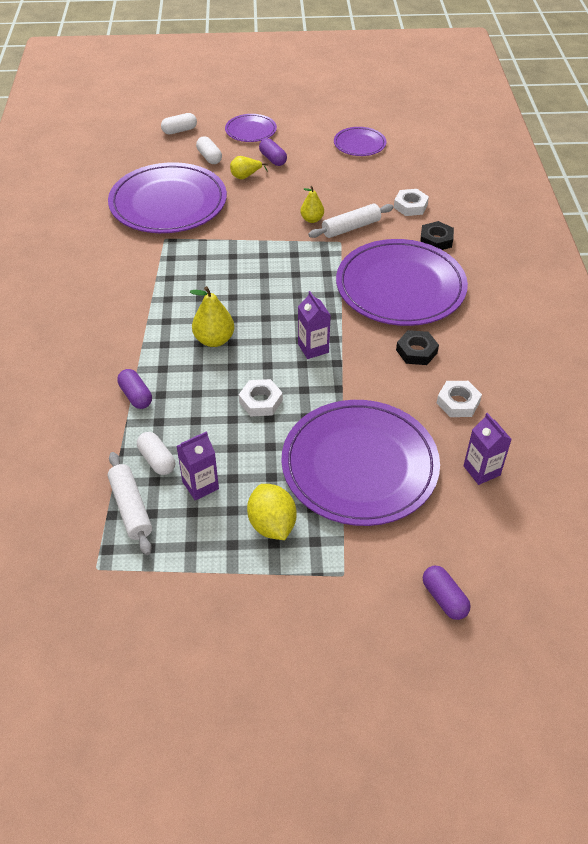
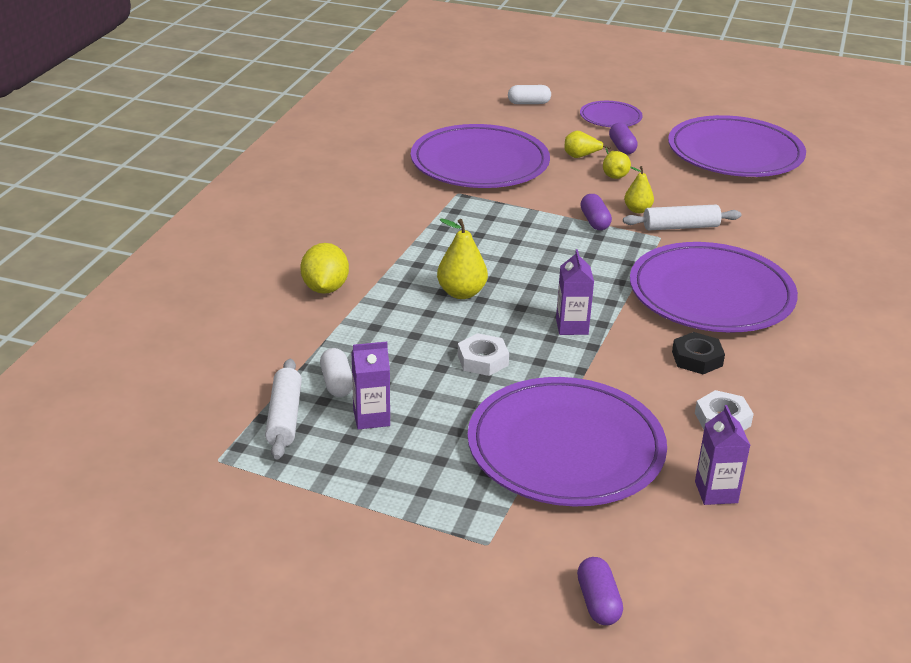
camera: 20 degrees right, 15 degrees down
purple capsule [117,369,152,409] -> purple capsule moved to [580,194,612,230]
white capsule [196,136,222,164] -> none
yellow lemon [247,484,297,540] -> yellow lemon moved to [300,243,349,294]
purple plate [334,127,386,156] -> purple plate [668,115,806,177], size x2.06
white nut [394,189,429,216] -> none
black nut [420,221,454,250] -> none
none -> yellow pear [603,151,631,179]

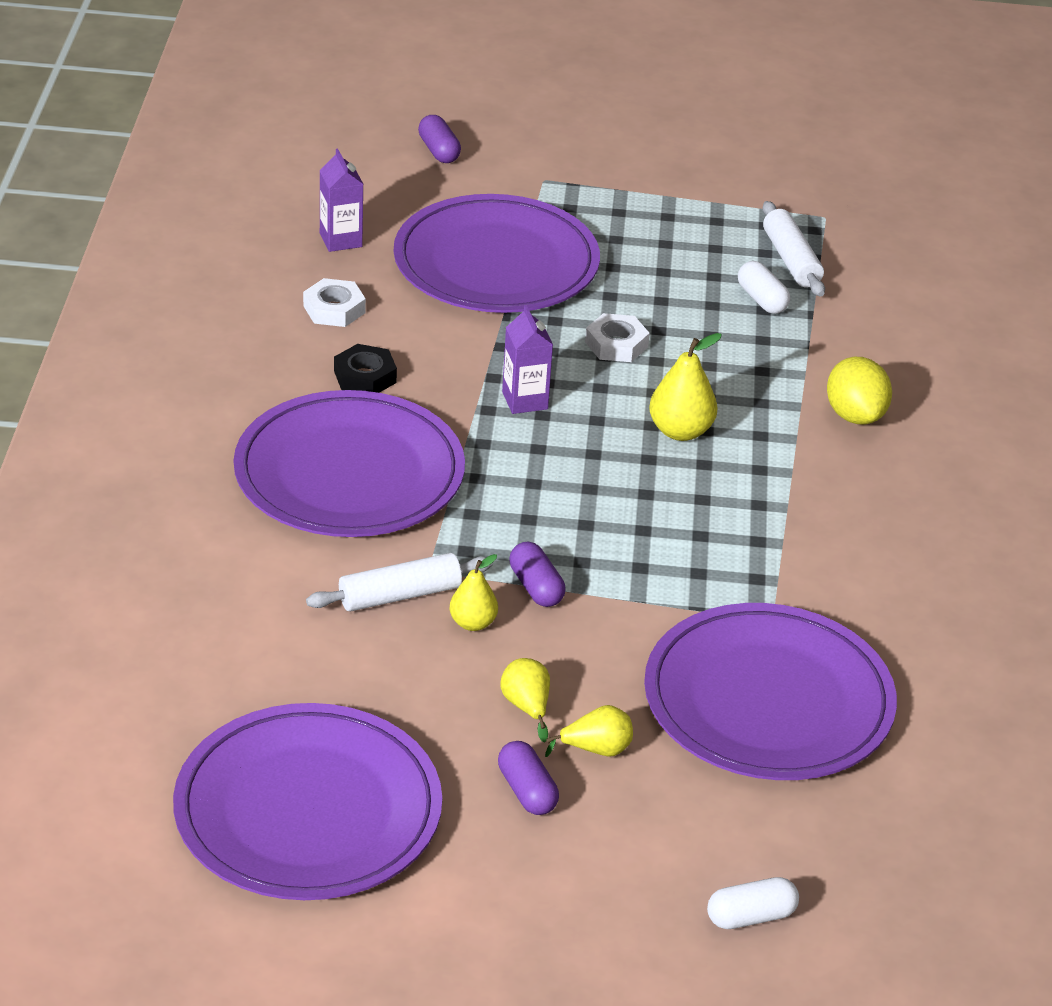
camera: 165 degrees right, 5 degrees up
purple carton [351,342,390,429] -> none
purple plate [580,101,643,127] -> none

